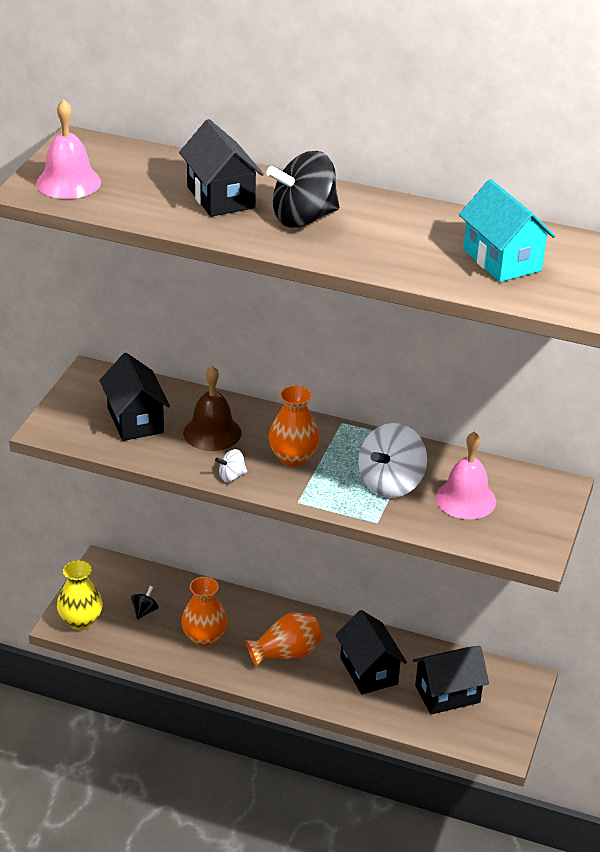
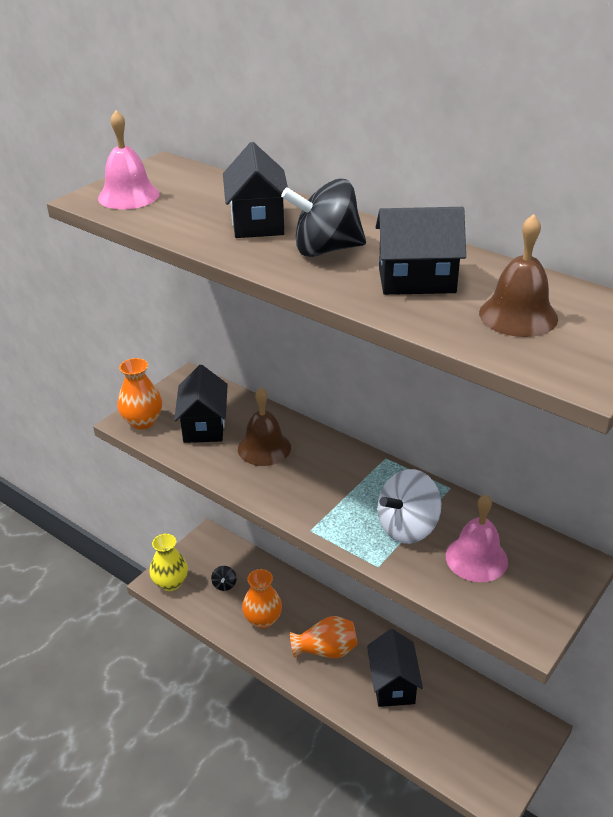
camera: 20 degrees right, 0 degrees up
black spinning top [131,586,159,619] -> black spinning top turned 135 degrees clockwise [211,566,237,591]
white spinning top [215,449,247,482] -> none
orange vase [268,385,320,467] -> orange vase moved to [117,358,162,430]
black house [413,646,489,714] -> black house moved to [375,207,466,295]
turquoise house [459,179,555,282] -> brown bell [479,214,558,337]

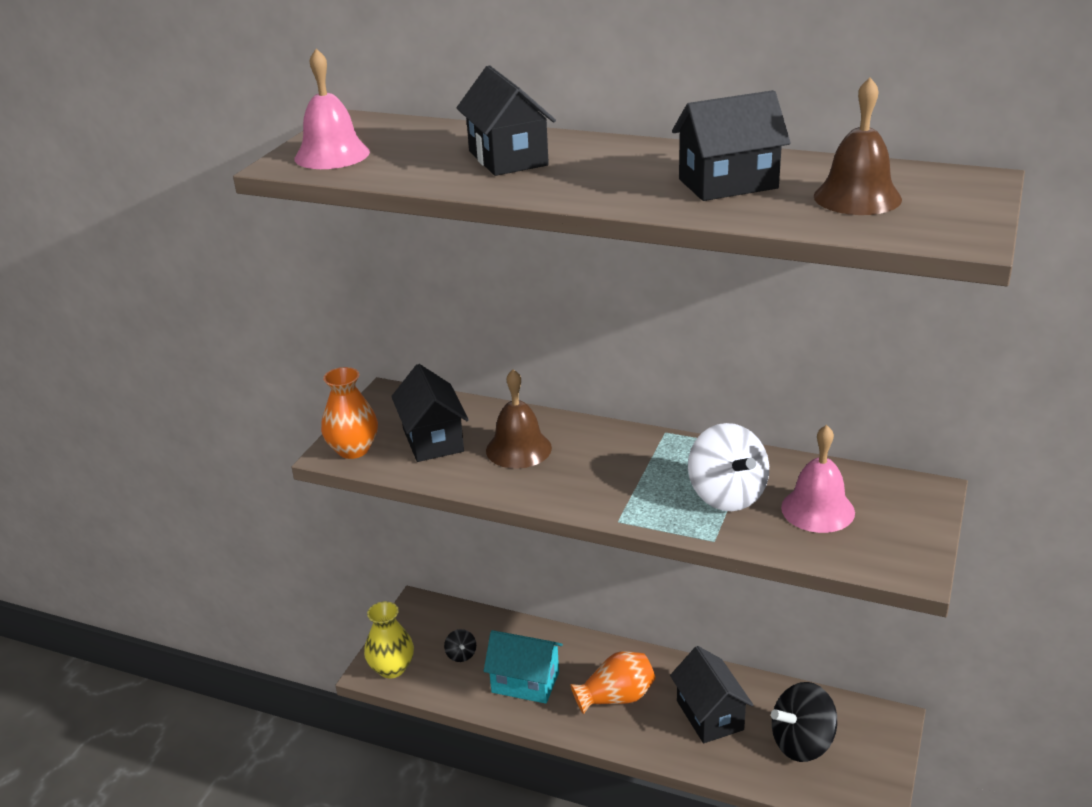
camera: 15 degrees left, 5 degrees down
orange vase [242,569,282,629] -> turquoise house [484,630,563,704]
black spinning top [281,179,366,257] -> black spinning top moved to [771,682,837,762]
white spinning top [377,469,441,544] -> white spinning top turned 60 degrees counterclockwise [688,423,769,511]

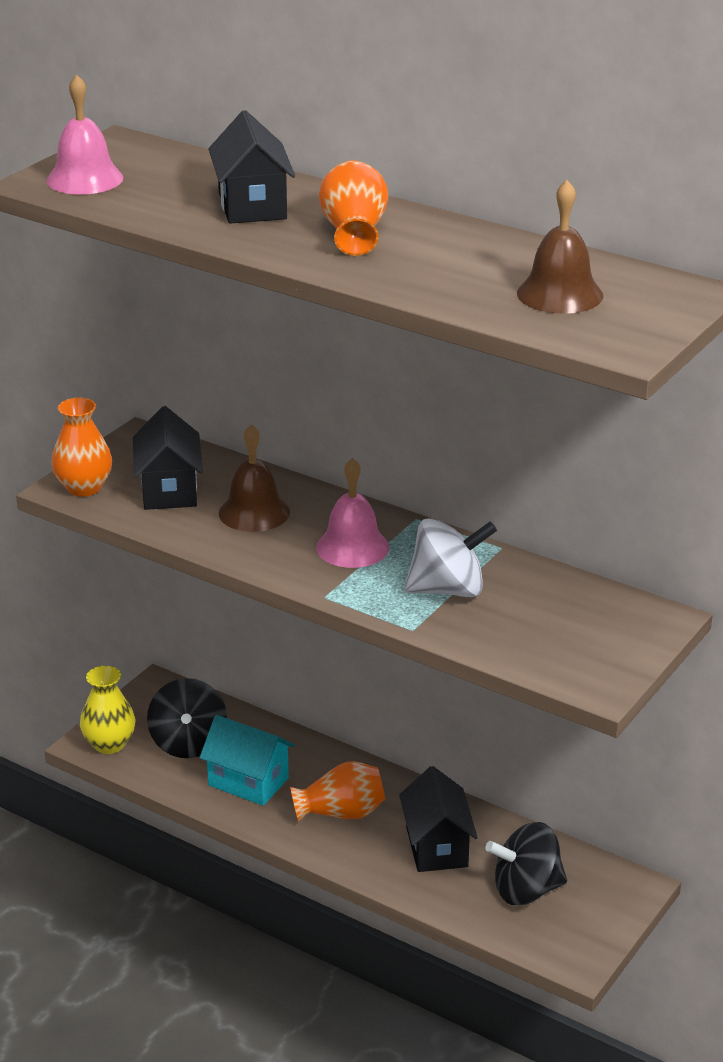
camera: 10 degrees right, 0 degrees up
black spinning top [444,629,476,662] -> black spinning top [147,678,227,758], size x2.16
black house [672,90,791,201] -> none
white spinning top [688,423,769,511] -> white spinning top turned 90 degrees counterclockwise [404,518,497,597]
pink bell [781,425,855,533] -> pink bell moved to [316,458,389,568]
none -> orange vase [319,160,388,256]

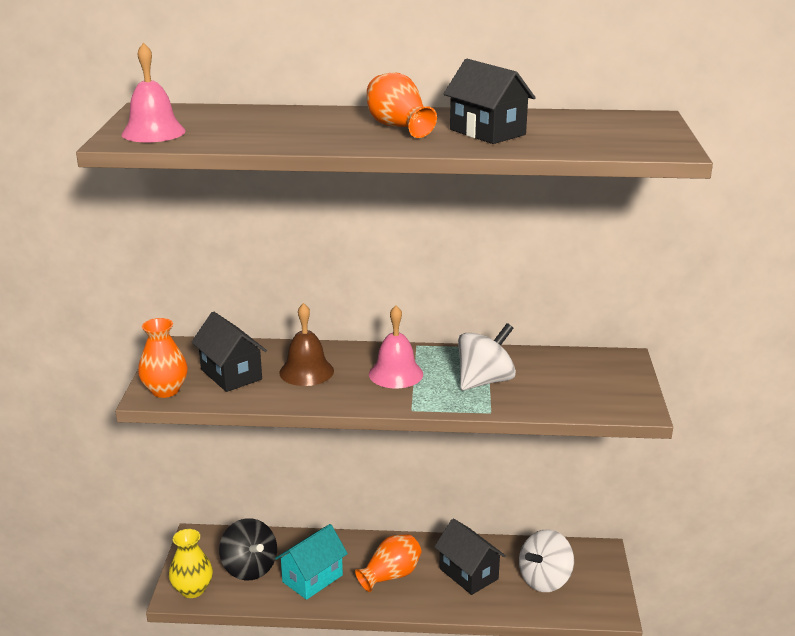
camera: 30 degrees left, 5 degrees down
turquoise house [200,715,295,806] -> turquoise house turned 45 degrees counterclockwise [275,524,348,600]
black house [208,110,295,224] -> black house moved to [443,59,536,144]
black spinning top [485,822,567,905] -> white spinning top [519,529,574,592]
brown bell [517,180,603,314] -> none

